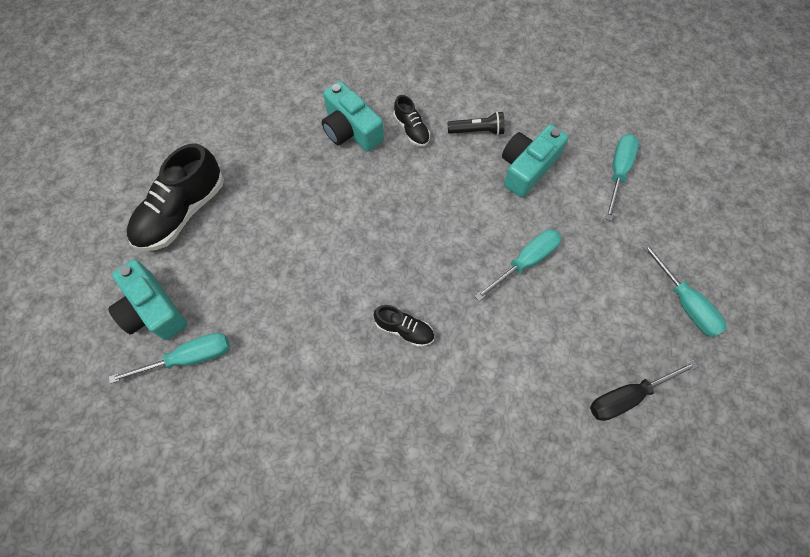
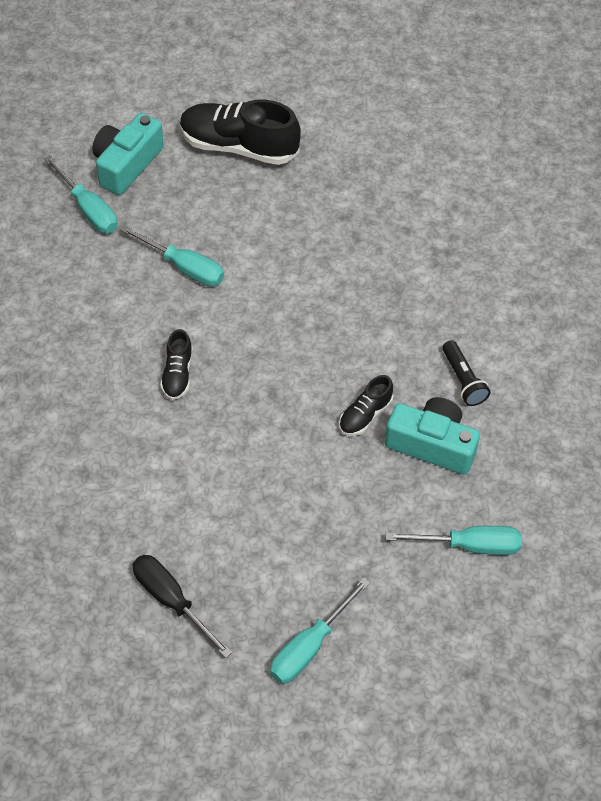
camera: 70 degrees right, 10 degrees down
turquoise camera [322,81,384,152] -> none
black shoe [394,95,430,147] -> black shoe moved to [339,375,393,436]
turquoise screwdriver [475,229,561,301] -> turquoise screwdriver moved to [120,225,224,287]

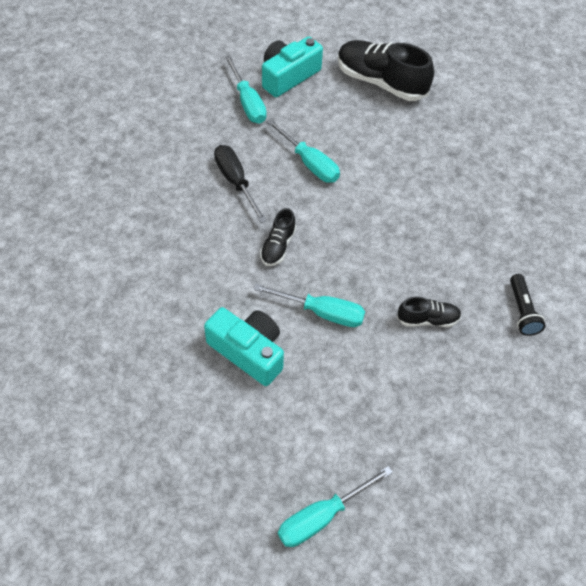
camera: 15 degrees right, 0 degrees up
black screwdriver [133,555,232,658] -> black screwdriver moved to [214,145,267,223]
black shoe [339,375,393,436] -> black shoe turned 150 degrees counterclockwise [397,297,462,327]
turquoise camera [385,397,480,475] -> turquoise camera moved to [204,307,284,386]
turquoise screwdriver [386,526,522,555] -> turquoise screwdriver moved to [253,284,365,327]

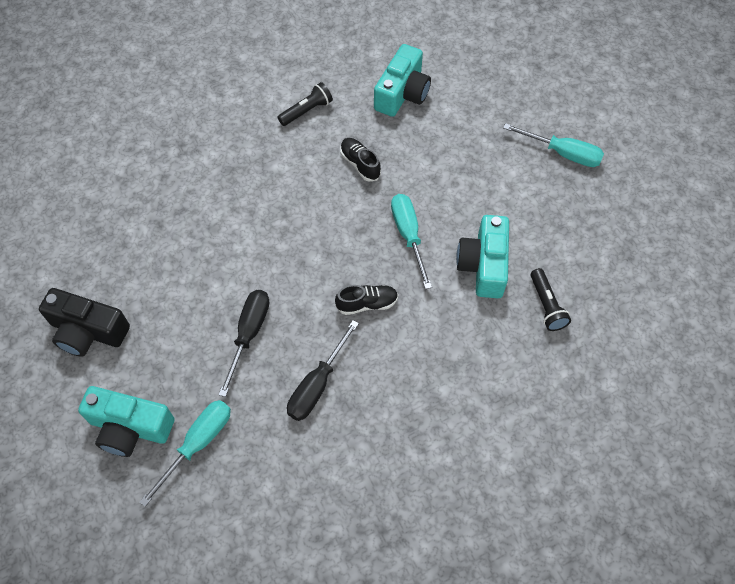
camera: 120 degrees left, 5 degrees up
turquoise screwdriver [266,119,340,183] -> black screwdriver [218,290,269,397]
black shoe [338,40,434,101] -> black camera [39,288,130,357]
none -> turquoise camera [374,44,431,117]
none -> black flashlight [531,268,571,331]

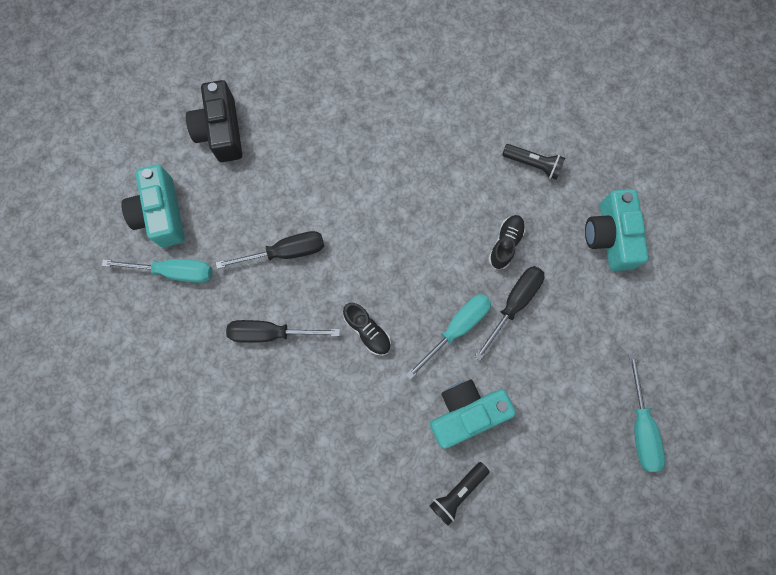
camera: 60 degrees right, 15 degrees up
turquoise camera [374,44,431,117] -> turquoise camera turned 90 degrees clockwise [585,189,649,271]
none -> black screwdriver [474,266,545,361]

